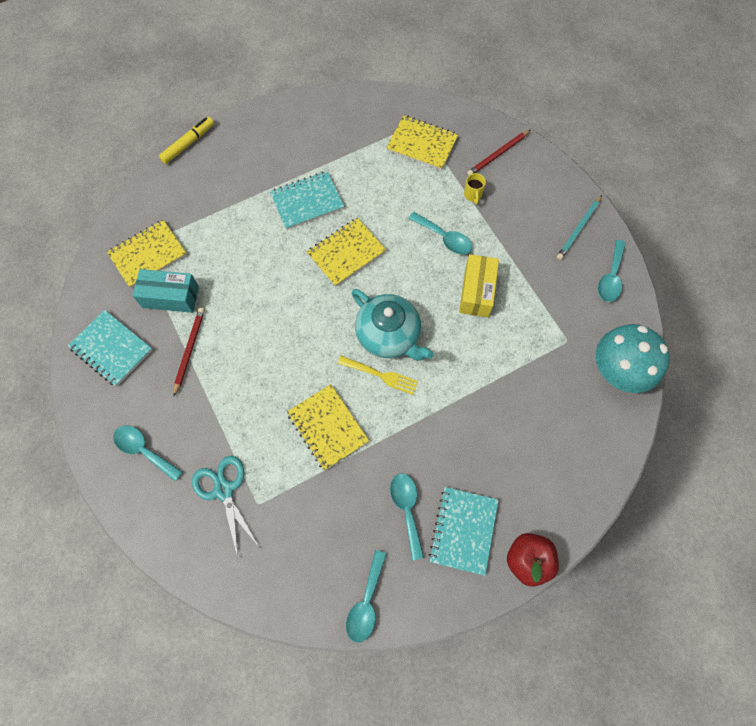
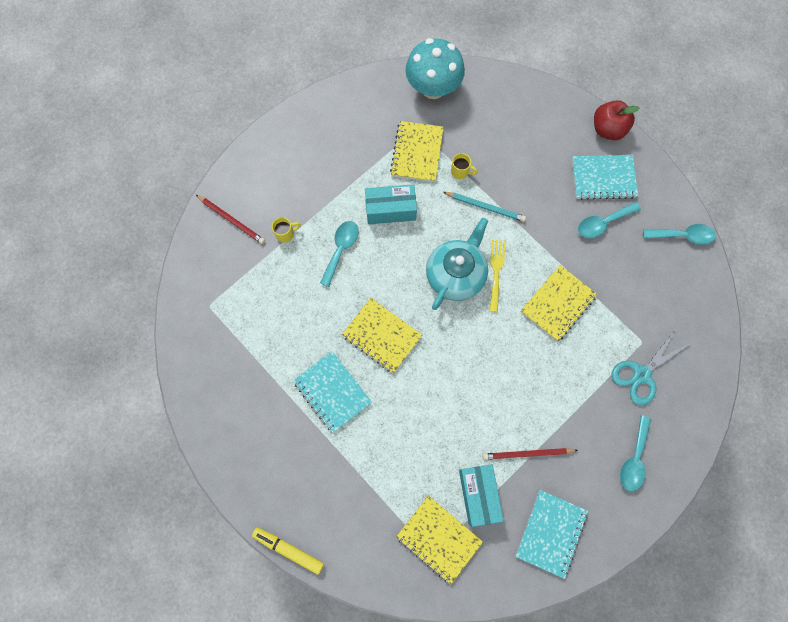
camera: 105 degrees left, 5 degrees up
yellow notebook [386,115,458,170] -> yellow notebook moved to [390,121,444,182]
yellow box [459,254,499,317] -> turquoise box [365,184,417,224]
turquoise pencil [557,195,602,260] -> turquoise pencil moved to [443,192,526,222]
turquoise spoon [598,240,626,302] -> none
none -> yellow mug [451,153,478,179]

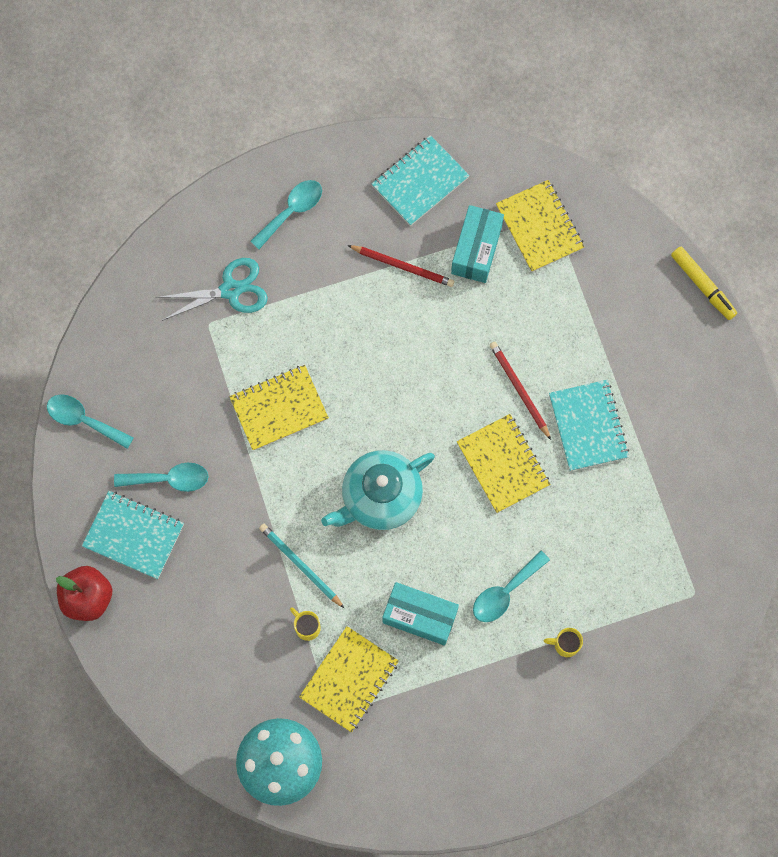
camera: 155 degrees left, 0 degrees up
red pencil [196,195,265,244] -> red pencil moved to [490,342,551,440]
yellow fork [489,240,506,312] -> none

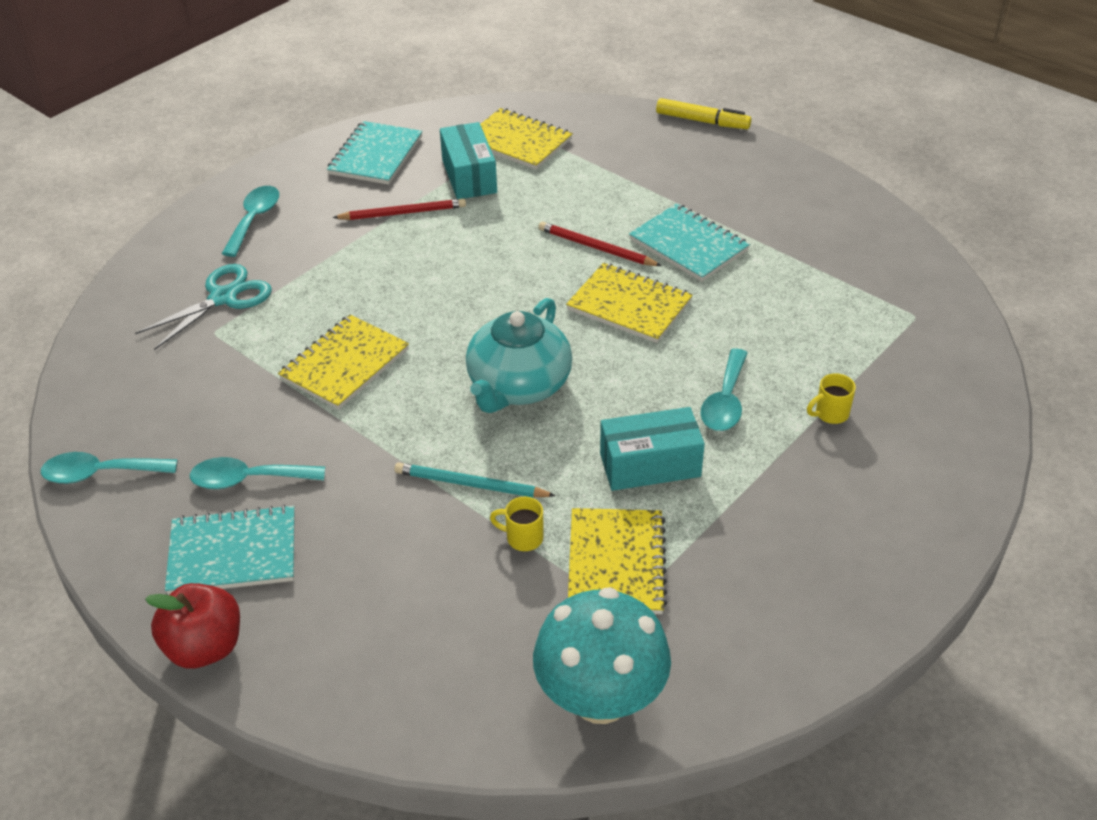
camera: 30 degrees left, 30 degrees down
turquoise spoon [114,463,209,492] -> turquoise spoon turned 150 degrees counterclockwise [190,457,325,489]

